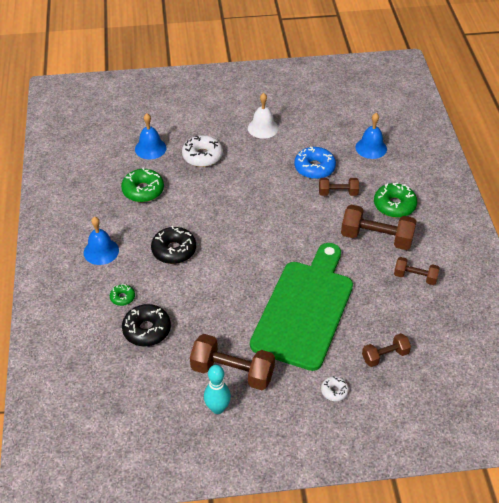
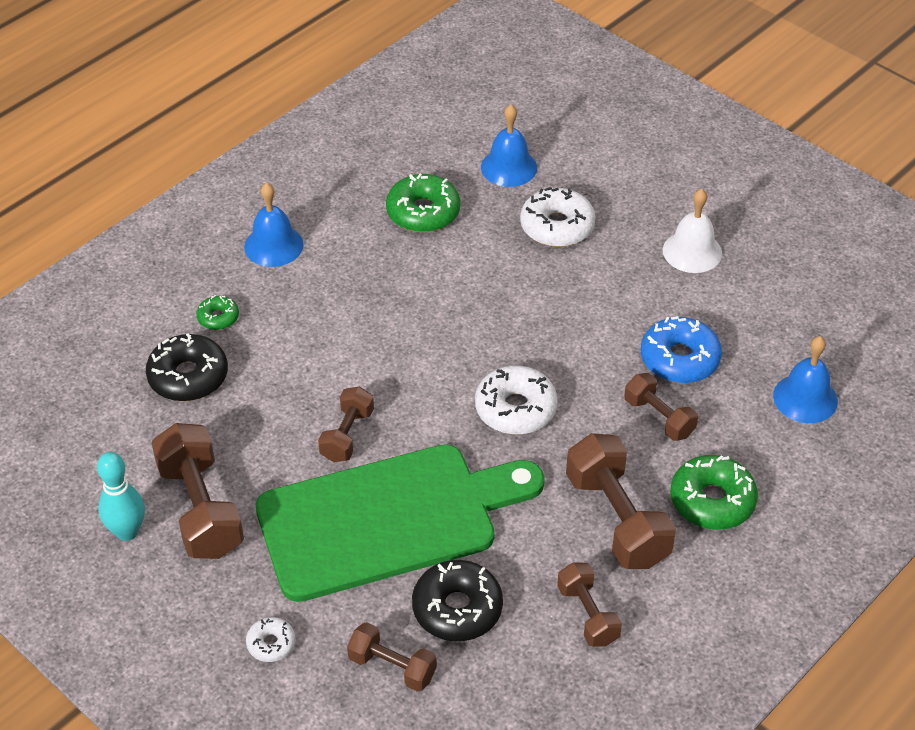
camera: 50 degrees right, 0 degrees up
black donut [151,226,196,264] -> black donut moved to [412,560,503,641]
none -> brown dumbbell [318,387,374,462]
none -> white donut [475,366,558,434]

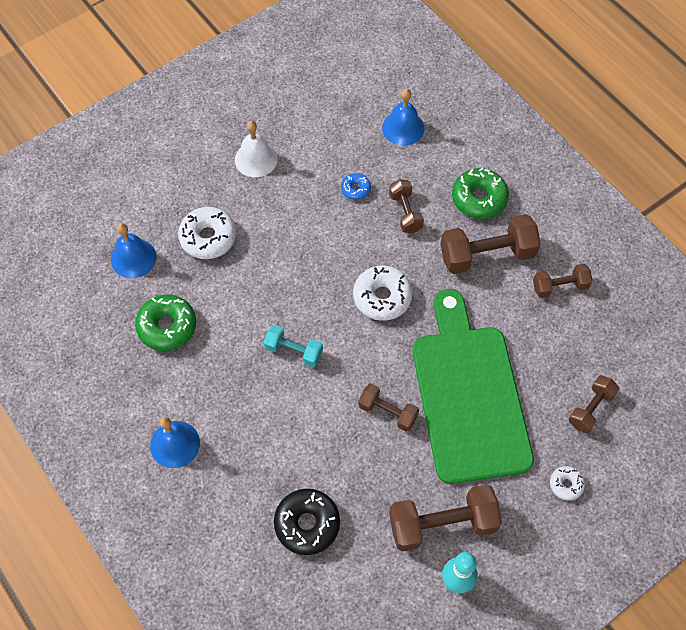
camera: 80 degrees left, 15 degrees up
green donut [196,295,239,330] -> none
black donut [412,560,503,641] -> none
brown dumbbell [624,373,698,441] -> brown dumbbell turned 75 degrees counterclockwise [389,179,424,233]
blue donut [641,316,722,383] -> blue donut [341,173,371,200], size x0.54
none -> turquoise dumbbell [264,325,323,367]

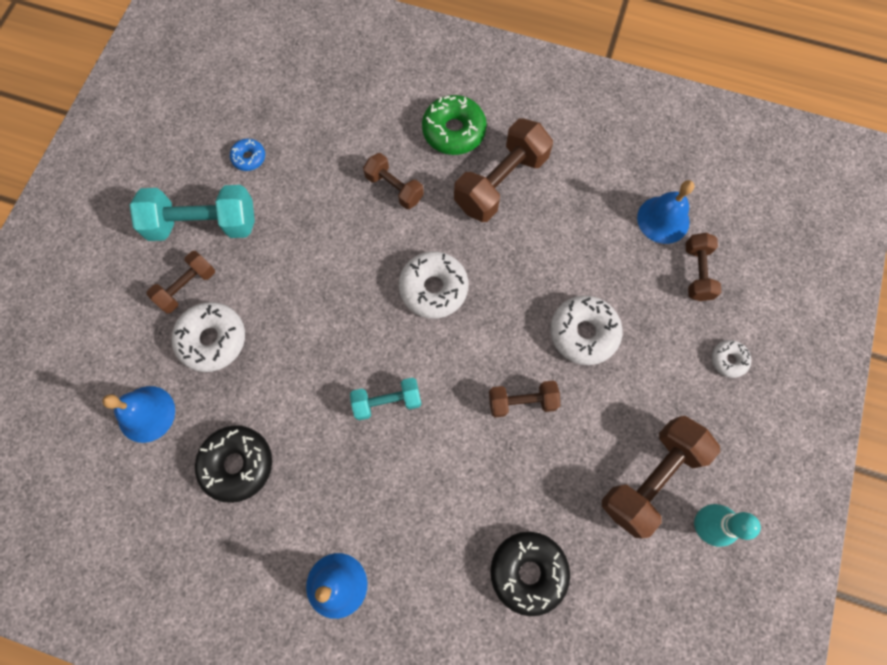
camera: 35 degrees left, 10 degrees up
green donut [135,295,196,351] -> black donut [195,425,272,503]
white bell [235,121,278,177] -> turquoise dumbbell [130,185,255,241]
blue donut [341,173,371,200] -> blue donut moved to [230,138,265,171]
blue bell [382,89,425,146] -> blue bell moved to [637,180,695,244]
green cutting board [412,289,534,484] -> white donut [550,296,622,365]
brown dumbbell [533,264,593,298] -> brown dumbbell moved to [146,251,215,313]

